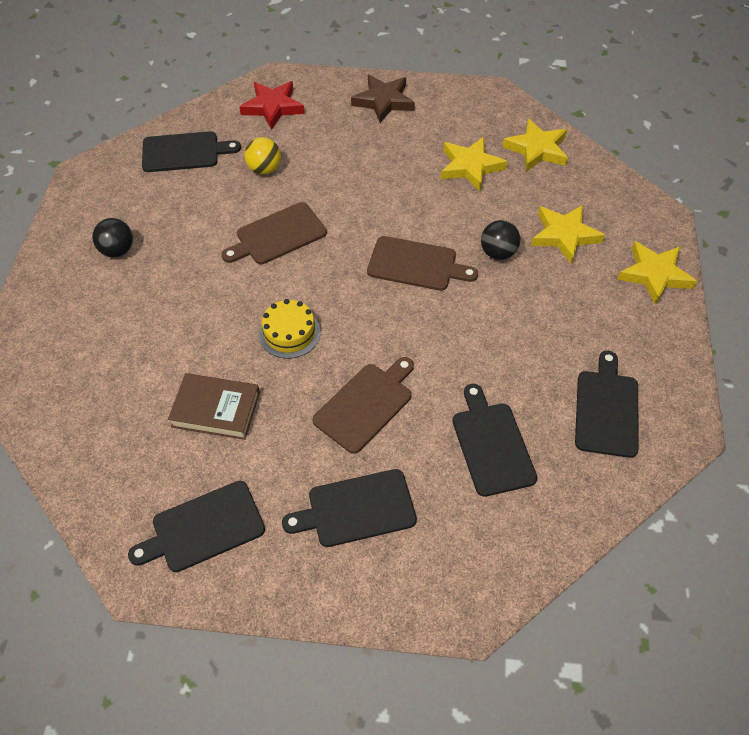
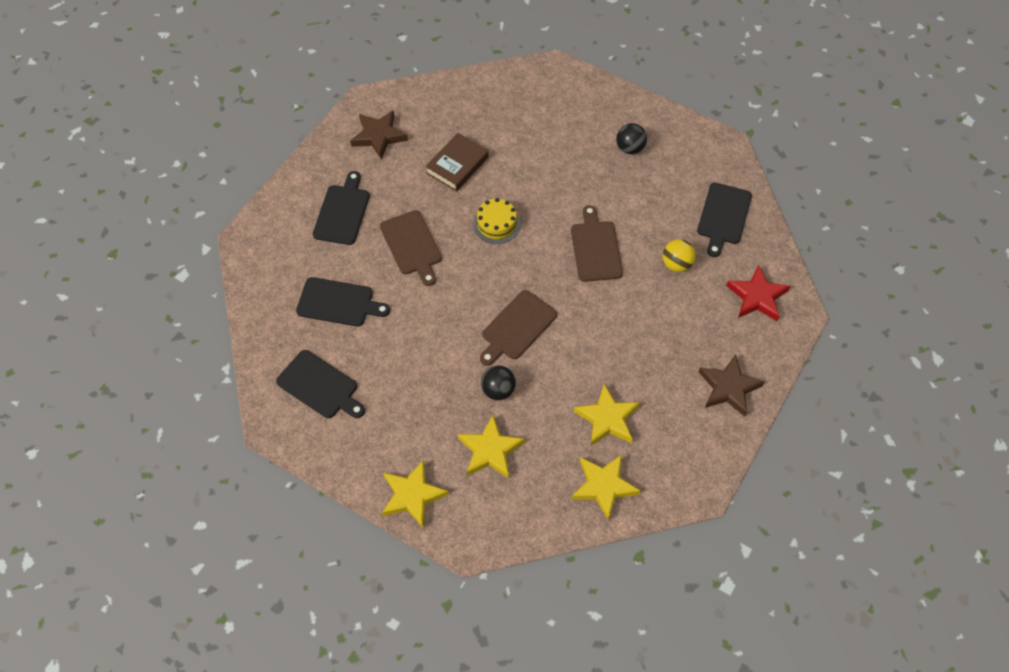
camera: 115 degrees right, 5 degrees up
black cutting board [128,481,265,572] -> brown star [350,110,408,160]

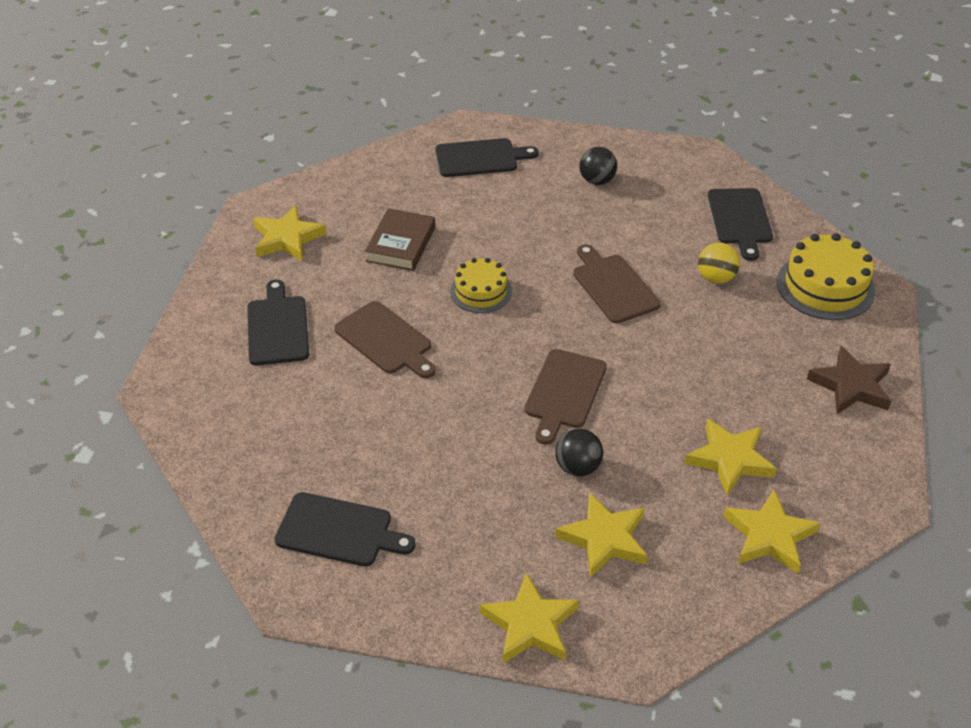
camera: 20 degrees left, 15 degrees down
black cutting board [296,277,390,326] -> black cutting board moved to [436,138,539,177]
brown star [350,110,408,160] -> yellow star [253,205,327,261]
red star [726,265,790,321] -> yellow cake [777,233,875,320]

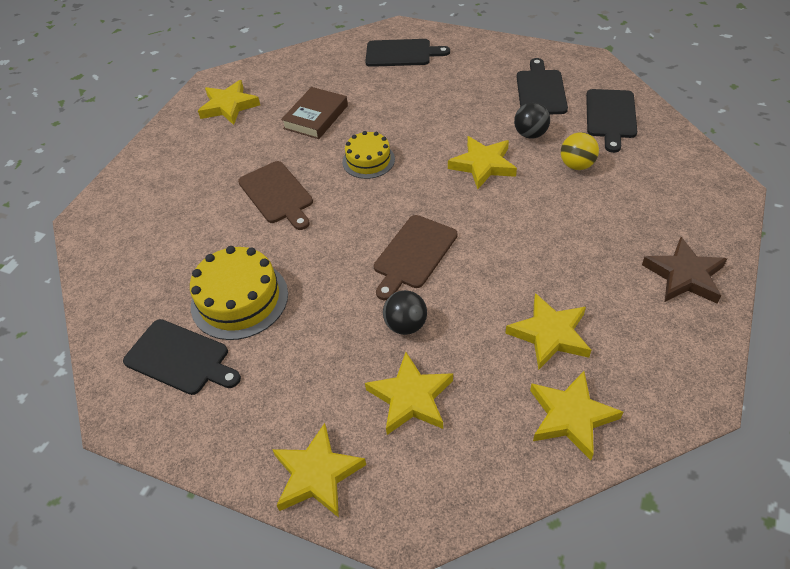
camera: 15 degrees right, 5 degrees up
black cutting board [247,280,309,366] -> black cutting board moved to [517,58,568,114]
brown cutting board [573,244,661,323] -> yellow star [448,136,517,189]
black ball [580,147,617,185] -> black ball moved to [514,102,550,139]
yellow cake [777,233,875,320] -> yellow cake moved to [190,246,288,340]

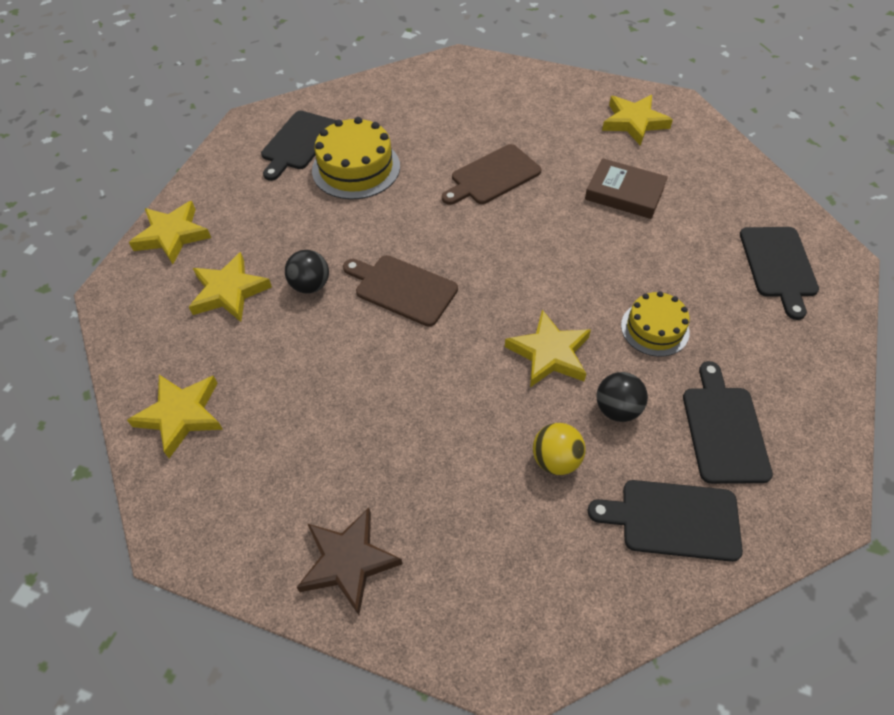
camera: 85 degrees right, 5 degrees up
yellow cake [342,131,395,179] -> yellow cake moved to [621,291,690,357]
yellow star [505,293,591,370] -> none
black cutting board [517,58,568,114] -> black cutting board turned 90 degrees counterclockwise [683,361,773,484]

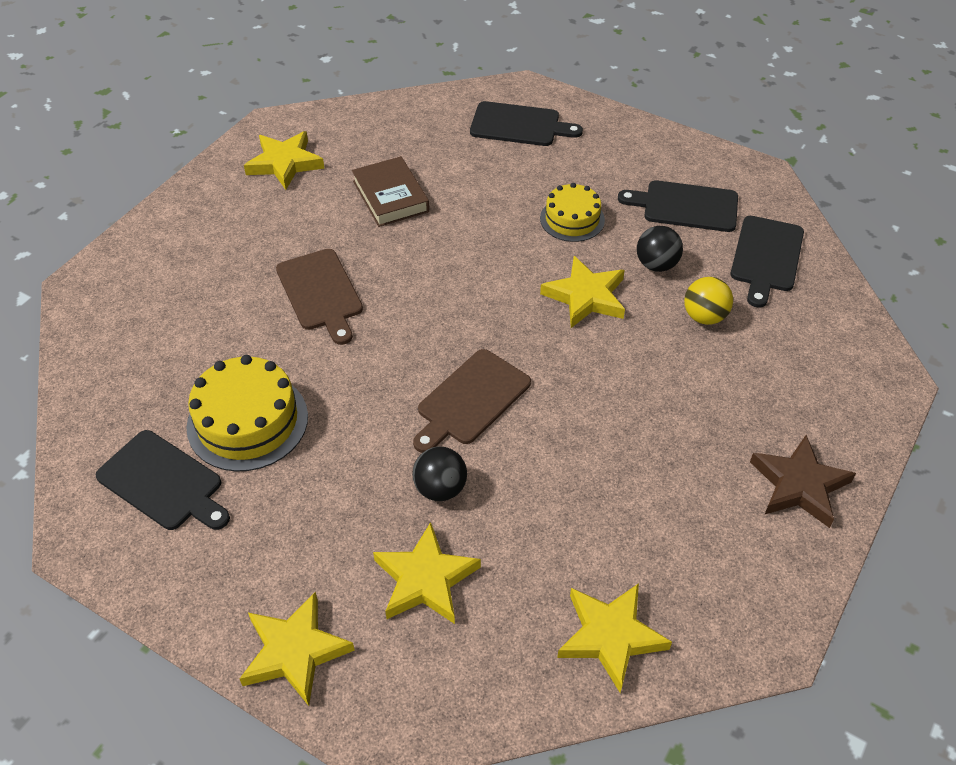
camera: 80 degrees left, 5 degrees down
brown book [585,158,668,219] -> brown book turned 60 degrees counterclockwise [352,156,429,227]

